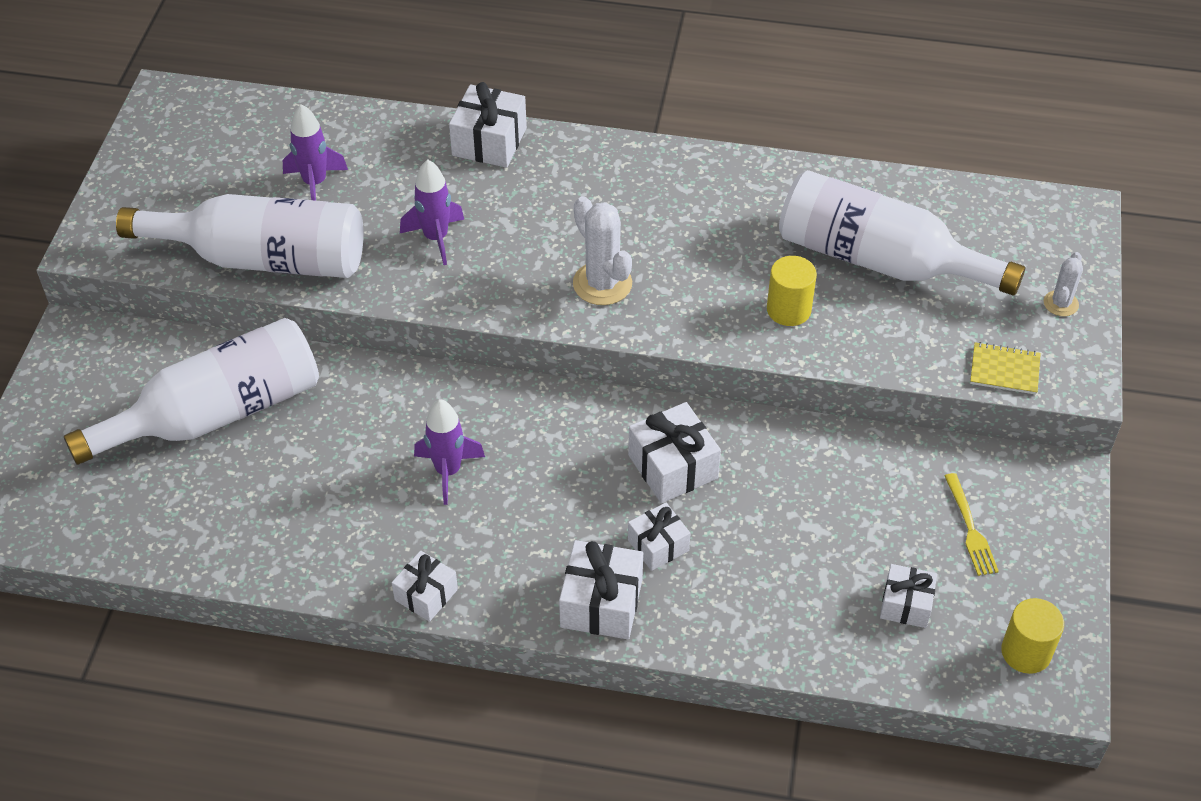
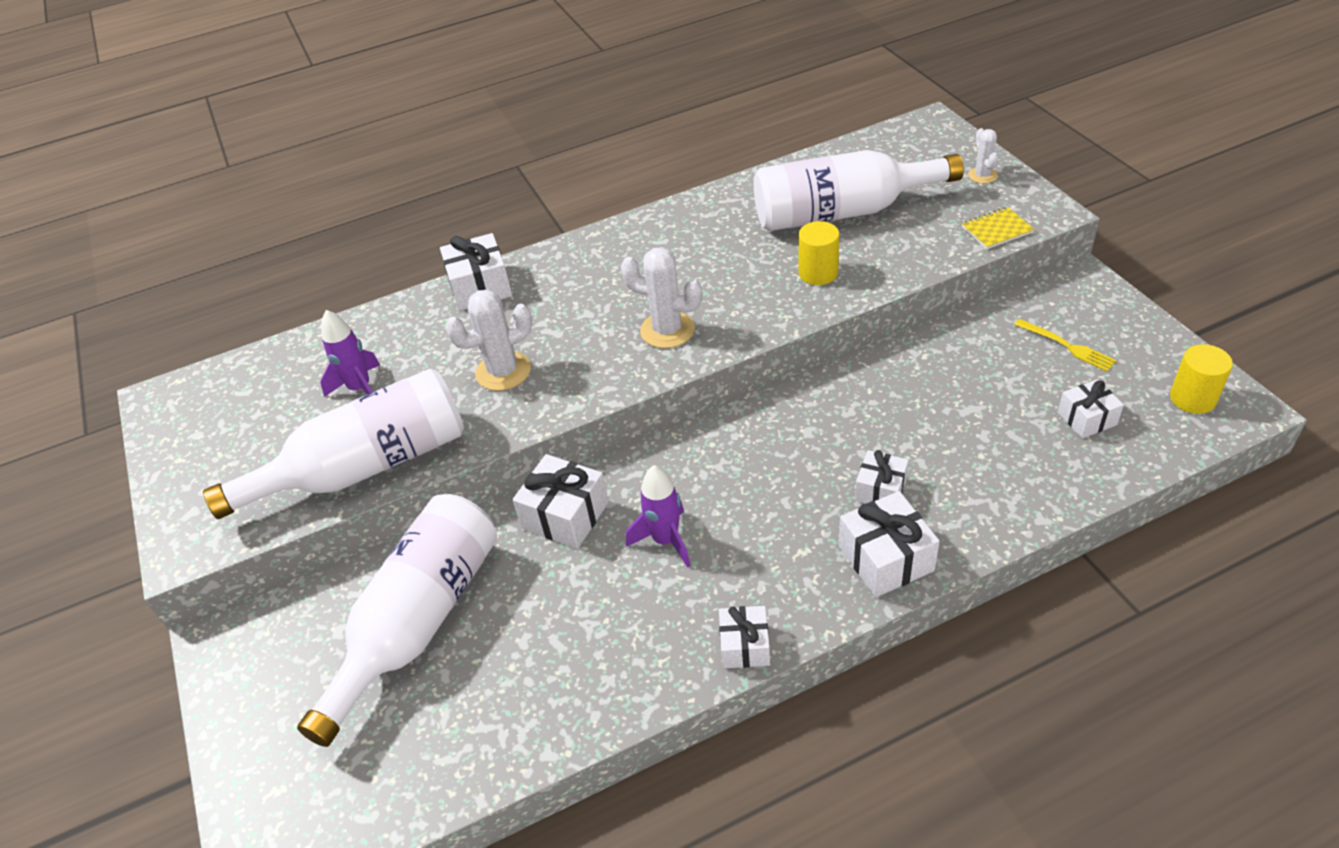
camera: 30 degrees left, 5 degrees down
purple rocket [400,160,464,265] -> white cactus [445,289,533,391]
white gift [628,402,721,503] -> white gift moved to [512,454,609,549]

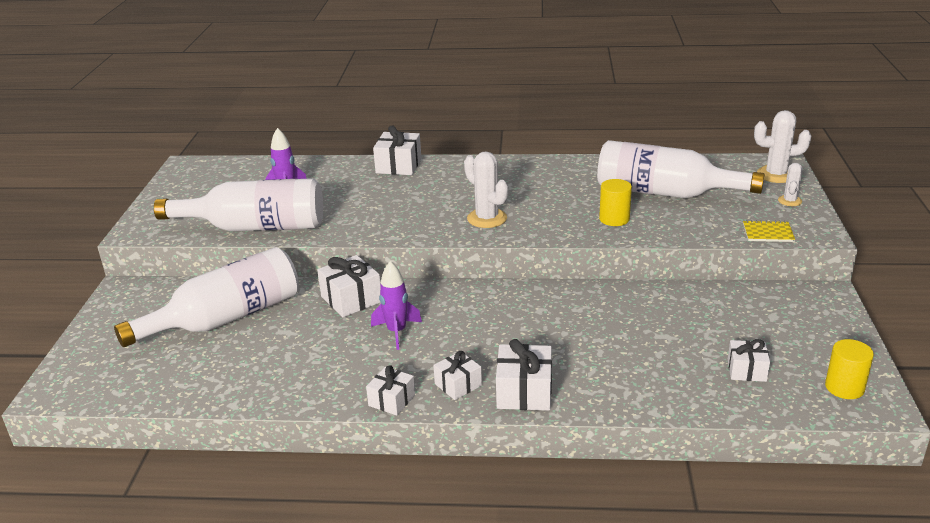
camera: 25 degrees right, 15 degrees down
white cactus [445,289,533,391] -> white cactus moved to [754,110,811,183]
white gift [855,450,909,503] -> white gift moved to [433,351,482,400]
yellow fork [1014,319,1117,372] -> none

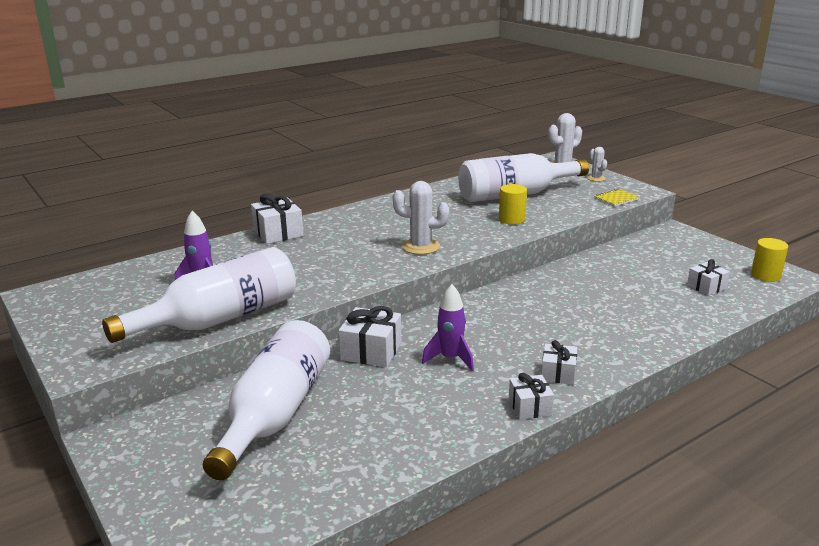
camera: 40 degrees left, 5 degrees down
white gift [496,339,552,410] -> none

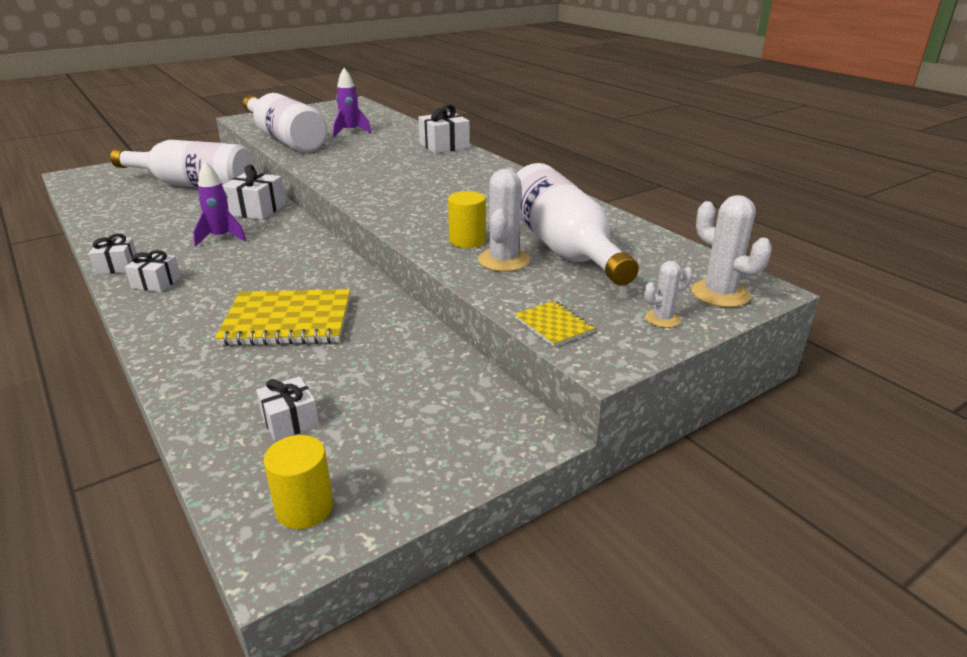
camera: 90 degrees right, 5 degrees up
white cactus [393,181,449,255] -> white cactus moved to [478,169,530,272]
none -> yellow notebook [215,289,350,346]

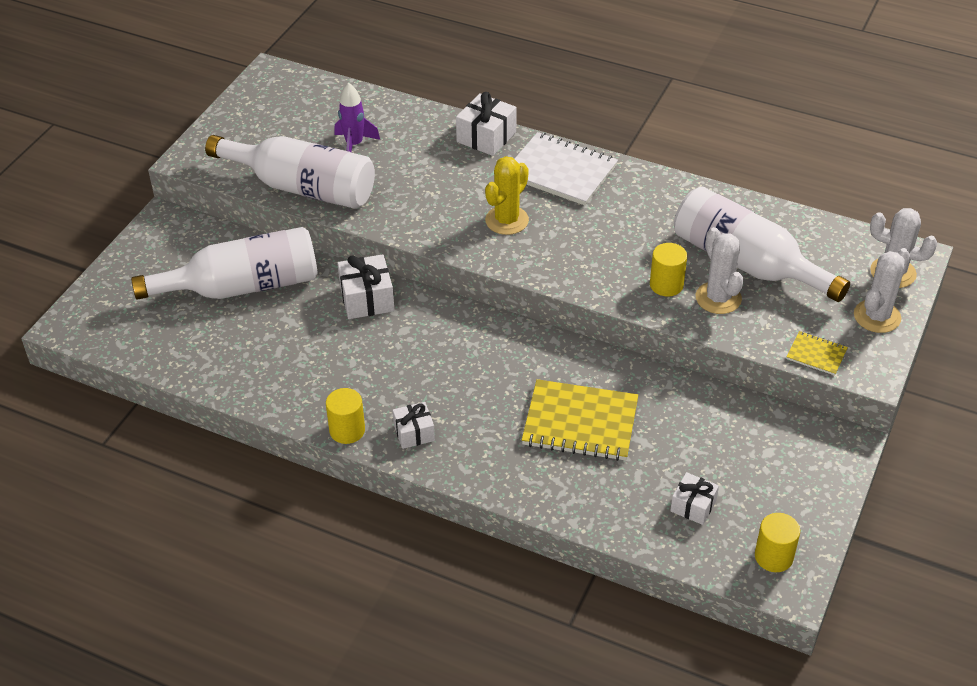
camera: 30 degrees left, 15 degrees up
white gift [89,234,136,274] -> yellow cylinder [326,388,365,444]
purple rocket [193,161,246,247] -> none
yellow notebook [215,289,350,346] -> yellow notebook turned 45 degrees clockwise [522,379,638,461]
white cactus [644,261,693,328] -> white cactus [854,248,910,333], size x1.72
none -> yellow cactus [485,156,529,235]
none -> white notebook [515,132,618,205]

